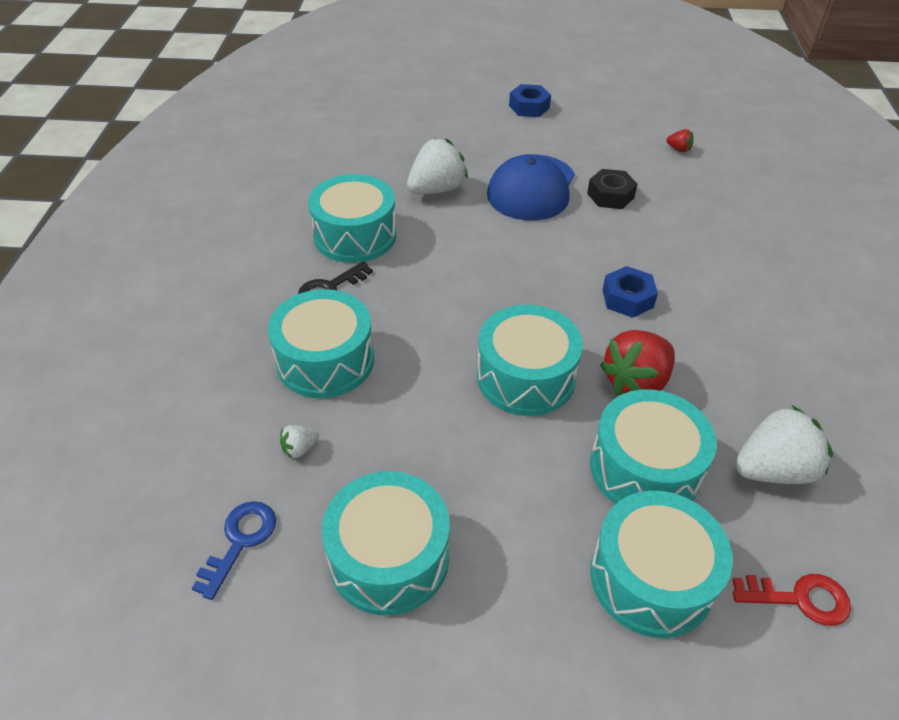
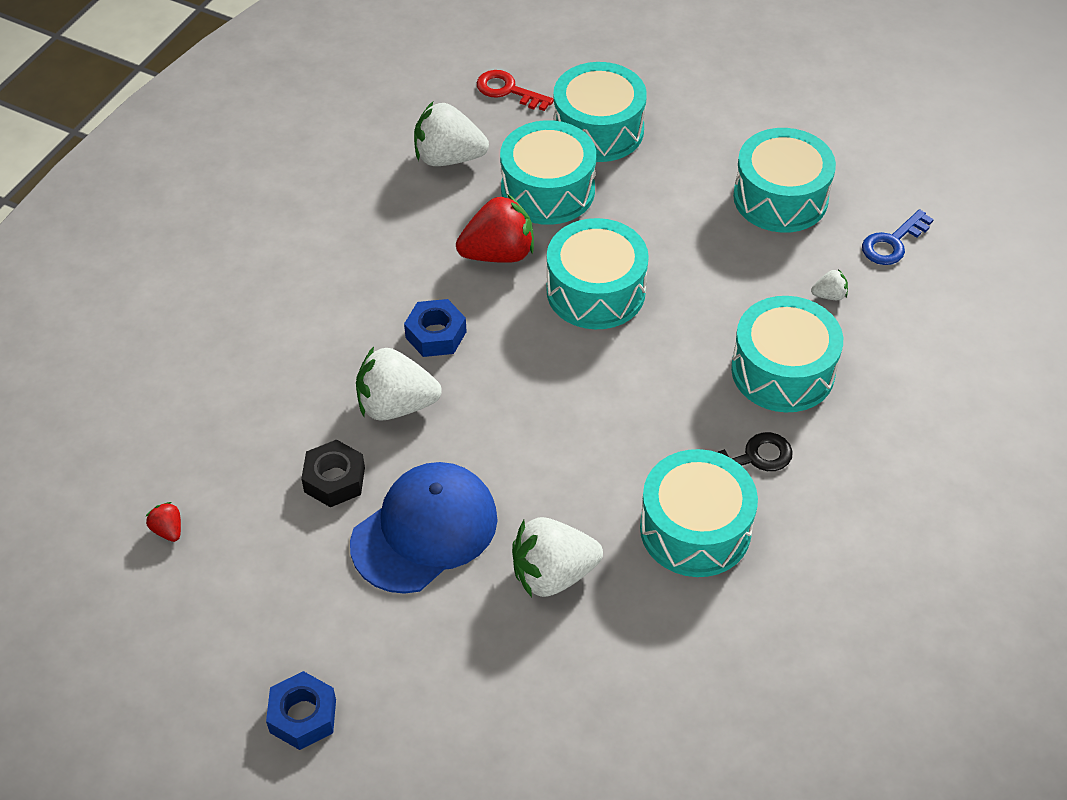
camera: 155 degrees left, 5 degrees up
none -> white strawberry [356,347,442,421]

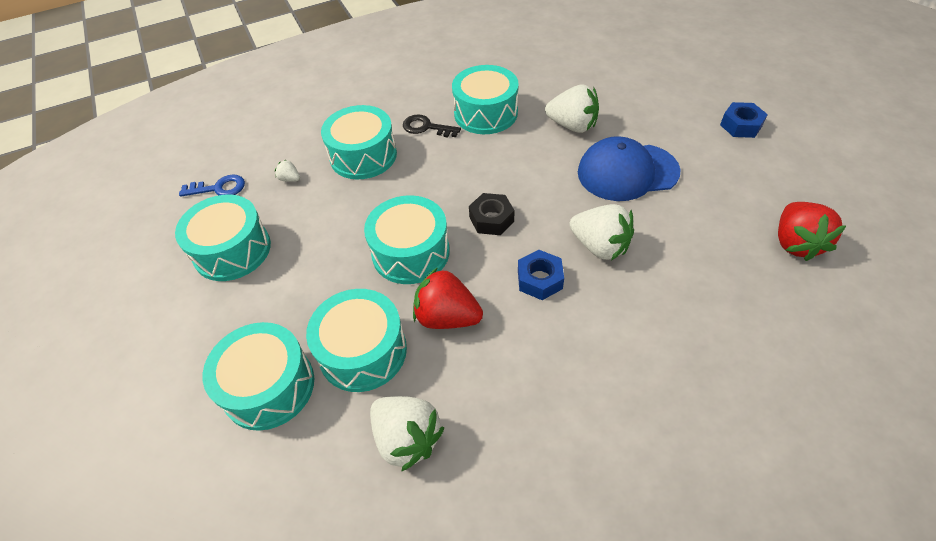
camera: 140 degrees left, 0 degrees up
red strawberry [146,502,181,542] -> red strawberry [778,202,846,261], size x2.21
black nut [301,440,365,507] -> black nut moved to [469,193,514,235]
red key [477,70,554,111] -> none

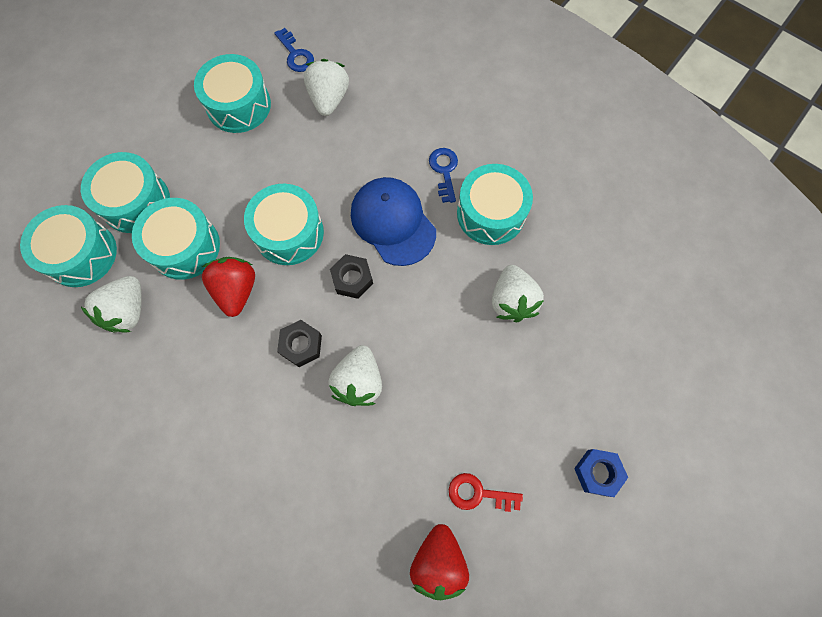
camera: 60 degrees right, 20 degrees up
white strawberry [275,159,300,182] -> white strawberry [304,59,349,116], size x2.21
turquoise drum [321,105,397,179] -> turquoise drum moved to [20,205,117,287]
black key [403,114,461,137] -> blue key [429,148,458,203]
blue nut [518,250,564,300] -> black nut [277,320,322,367]
blue cap [578,136,681,201] -> blue cap moved to [351,177,436,266]
red strawberry [778,202,846,261] -> red strawberry turned 60 degrees counterclockwise [410,524,469,600]
none -> red key [449,473,523,512]

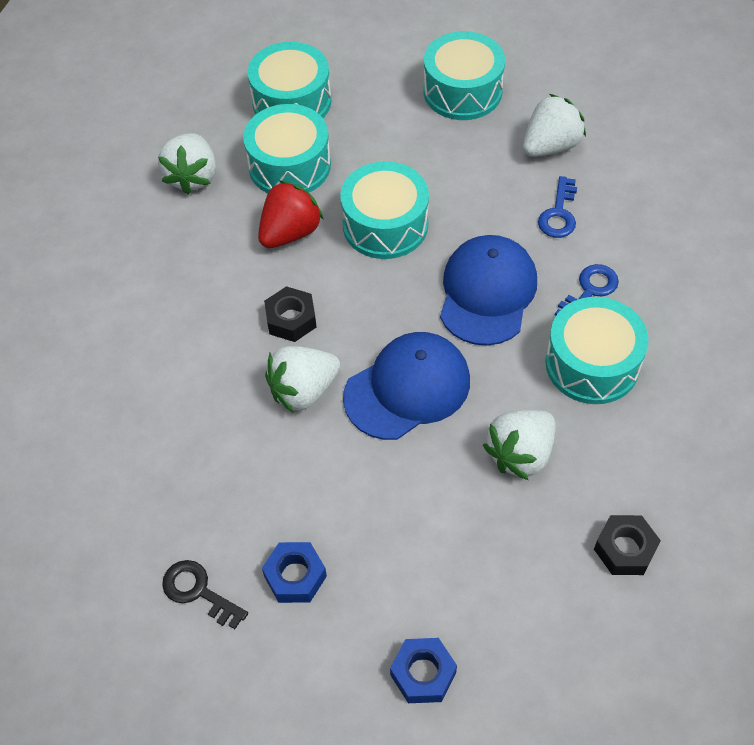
camera: 50 degrees right, 15 degrees down
turquoise drum [20,205,117,287] -> none
white strawberry [80,276,142,332] -> white strawberry turned 60 degrees counterclockwise [158,133,216,194]
blue key [274,28,314,72] -> blue key moved to [538,176,577,238]
black nut [330,254,373,299] -> black nut moved to [594,515,661,575]
red strawberry [410,524,469,600] -> black key [162,560,248,629]
red key [449,473,523,512] -> blue nut [262,542,327,603]
none -> blue cap [343,332,470,440]

